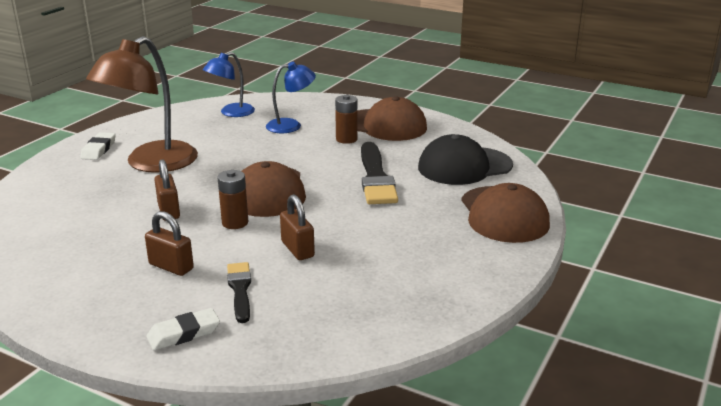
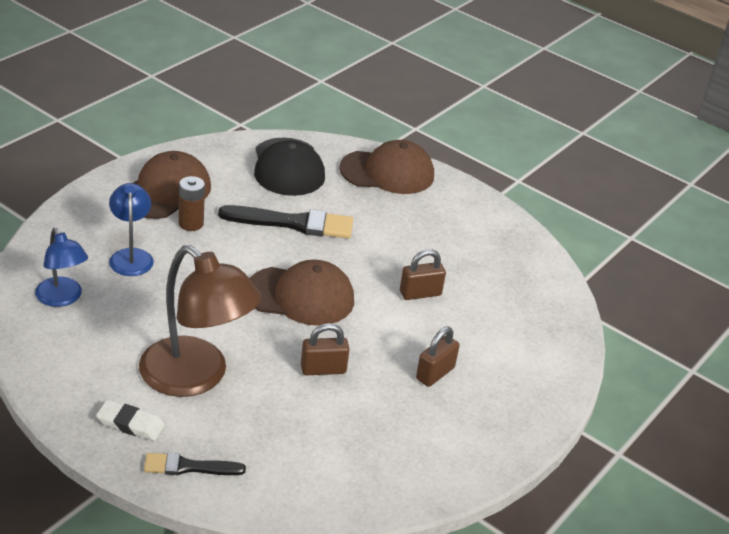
camera: 85 degrees left, 10 degrees up
white eraser [147,308,220,351] -> none
brown battery [217,170,249,229] -> none
black brush [227,262,251,323] -> black brush moved to [144,453,246,475]

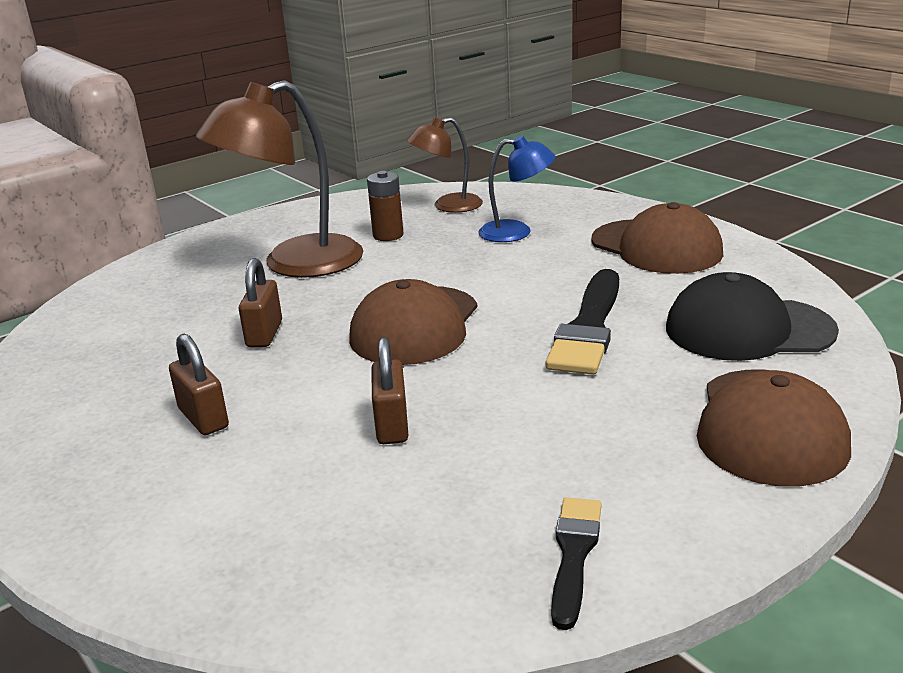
camera: 110 degrees right, 10 degrees down
blue lamp [35,228,88,307] -> brown lamp [407,117,483,213]
white eraser [96,400,164,441] -> none
black brush [144,453,246,475] -> black brush moved to [551,497,602,630]
brown battery [179,176,205,231] -> brown battery moved to [367,171,403,241]

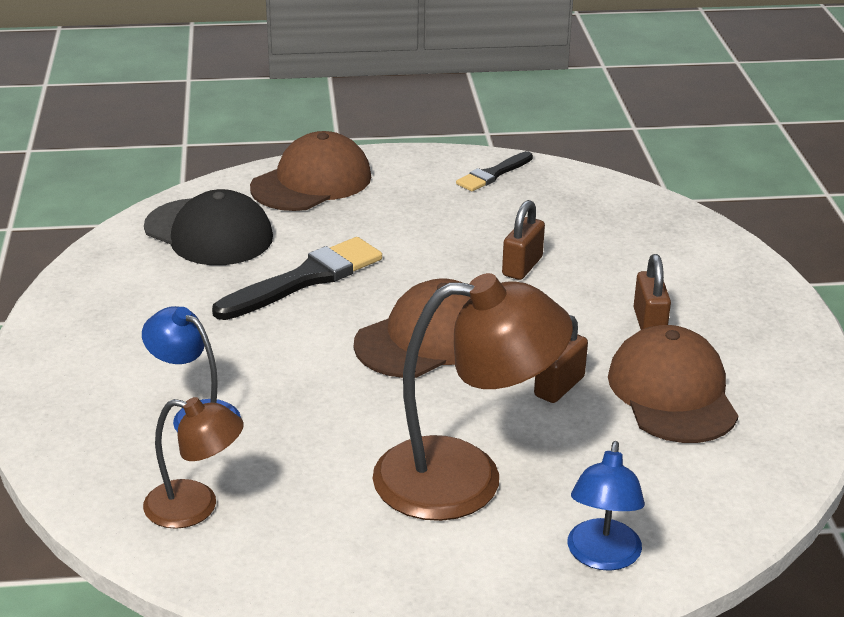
camera: 150 degrees left, 5 degrees up
brown battery [367,171,403,241] -> none
brown cap [591,202,723,274] -> brown cap moved to [608,325,738,443]
none -> blue lamp [568,441,645,571]

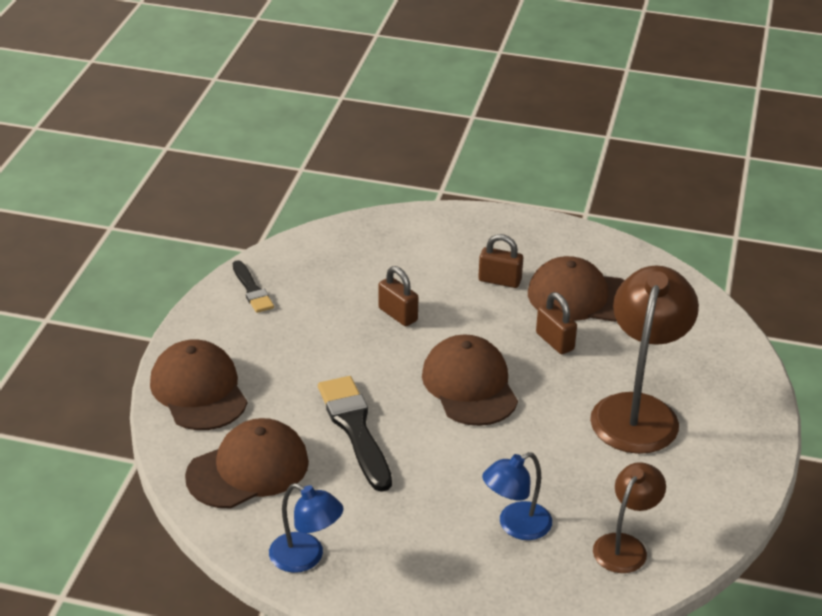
camera: 70 degrees left, 5 degrees up
black cap [144,189,273,265] -> brown cap [185,418,309,509]
blue lamp [568,441,645,571] -> blue lamp moved to [269,483,344,573]

